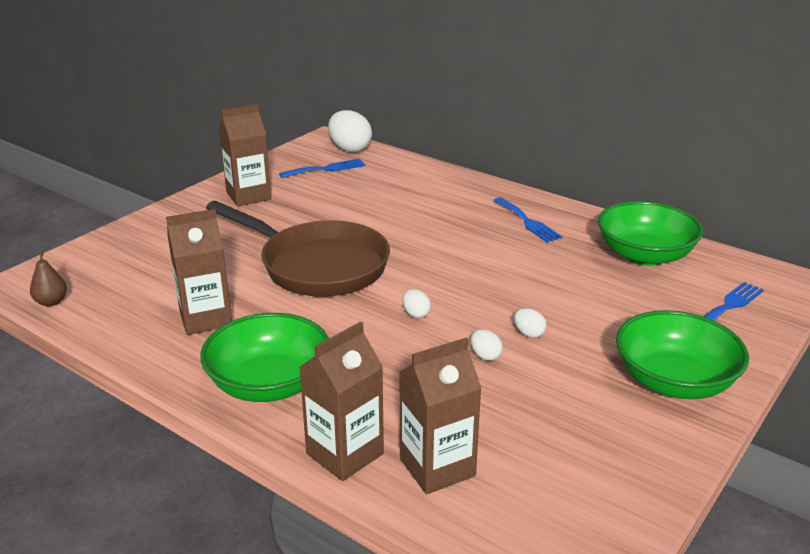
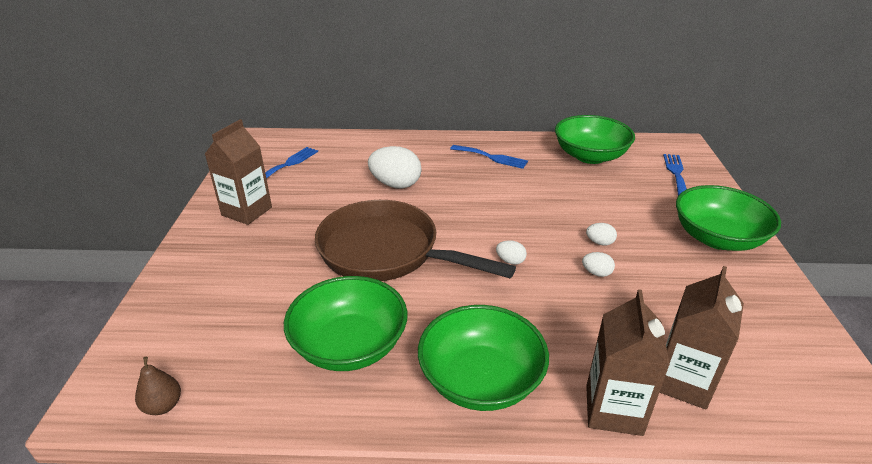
camera: 35 degrees left, 5 degrees up
brown carton [166,209,232,335] -> green bowl [284,276,407,371]
brown pan [206,201,390,297] -> brown pan turned 150 degrees counterclockwise [315,200,516,281]
white egg [328,110,372,152] -> white egg moved to [368,146,422,189]

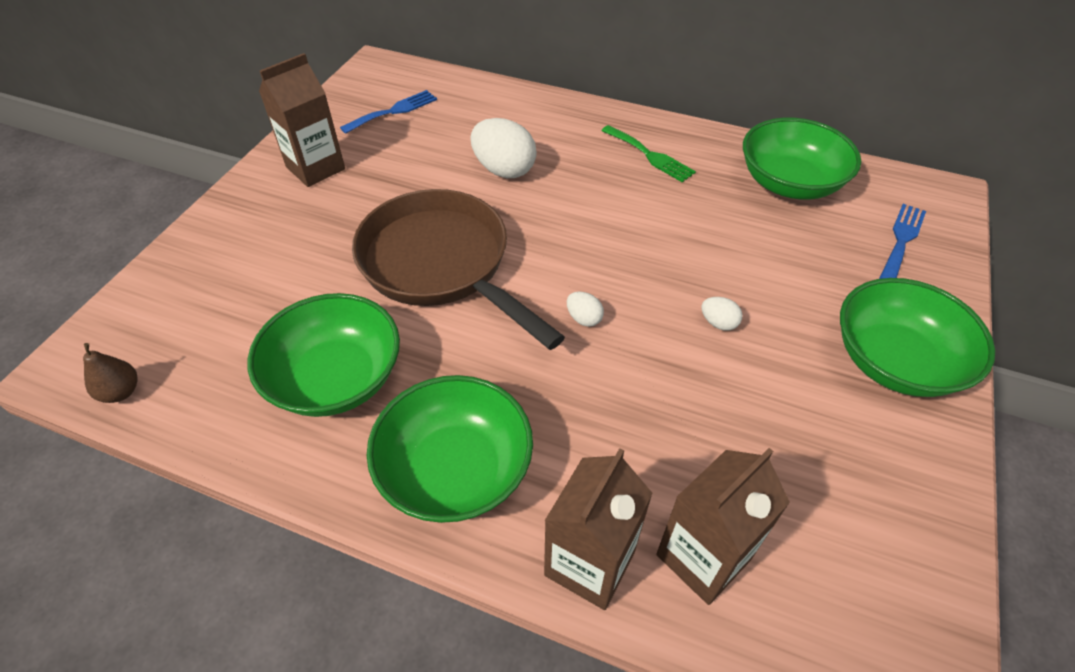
camera: 20 degrees right, 15 degrees up
blue fork [450,145,528,169] -> green fork [601,125,696,183]
white egg [582,252,615,277] -> none

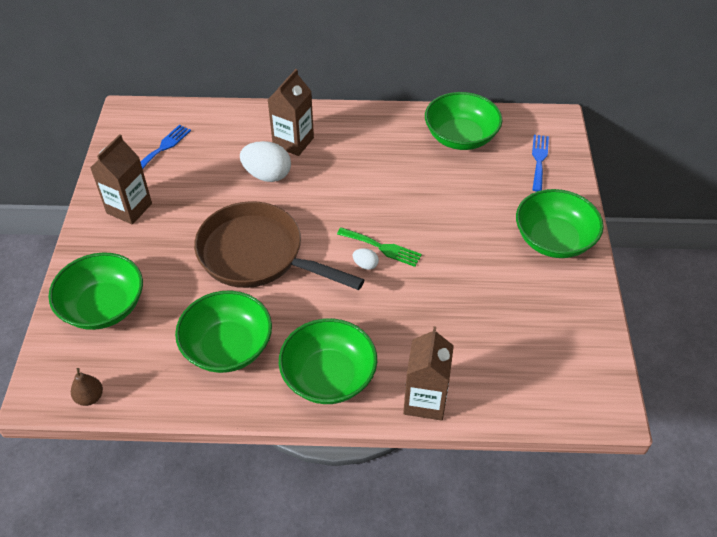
camera: 20 degrees left, 0 degrees up
green fork [601,125,696,183] -> green fork moved to [337,227,422,267]
brown carton [656,448,790,605] -> brown carton moved to [268,69,314,156]
white egg [702,297,743,331] -> none
none -> green bowl [48,252,143,330]

